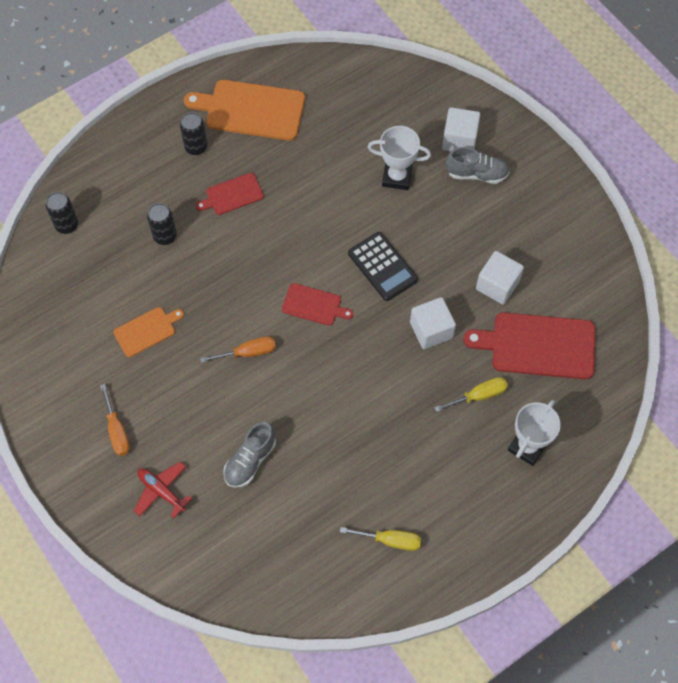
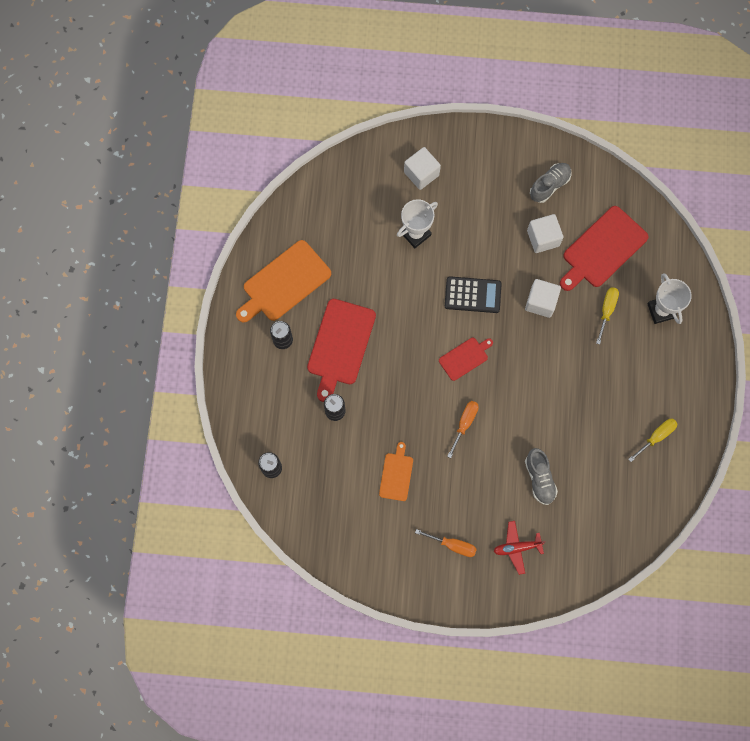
camera: 50 degrees left, 10 degrees up
red cutting board [196,173,264,215] -> red cutting board [307,299,376,402], size x1.83
grey shoe [445,147,509,184] -> grey shoe moved to [530,163,571,203]

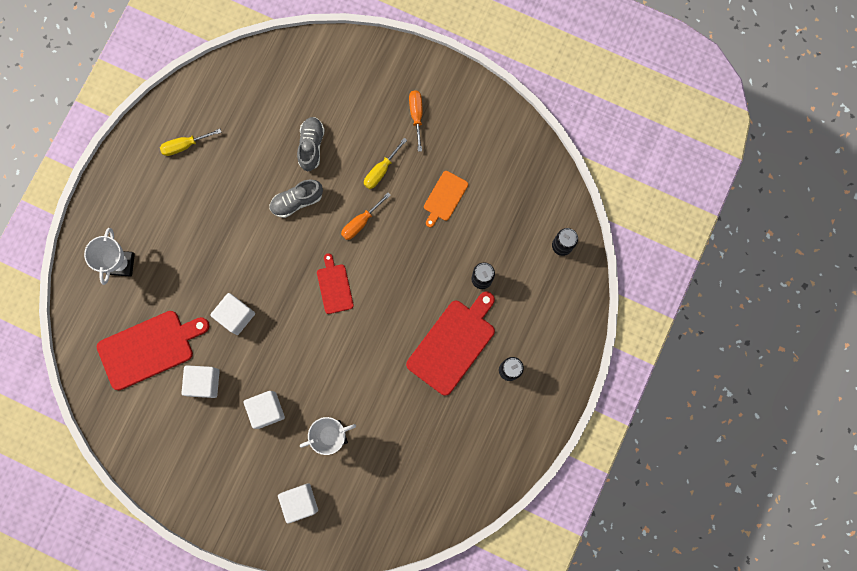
camera: 160 degrees left, 5 degrees up
orange cutting board [236,240,331,323] -> none
orange screwdriver [415,529,477,557] -> orange screwdriver turned 45 degrees clockwise [409,90,423,152]
red cutting board [439,337,493,381] -> red cutting board turned 90 degrees clockwise [317,253,354,314]
black calculator [445,276,502,313] -> none
red plane [493,521,546,575] -> none
grey shoe [530,163,571,203] -> grey shoe moved to [270,180,323,218]
yellow screwdriver [596,287,619,344] -> yellow screwdriver moved to [364,138,407,189]
none -> white cube [244,391,285,429]

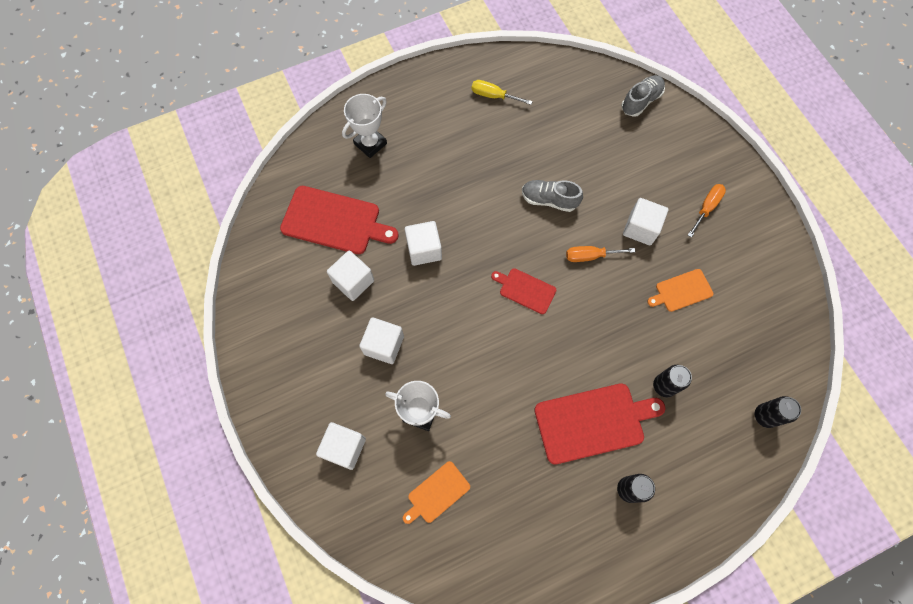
camera: 40 degrees right, 10 degrees down
grey shoe [297,117,325,171] -> grey shoe moved to [621,75,665,117]
red cutting board [317,253,354,314] -> red cutting board turned 90 degrees counterclockwise [491,268,556,314]
yellow screwdriver [364,138,407,189] -> white cube [623,198,668,245]
none -> orange cutting board [403,461,470,524]

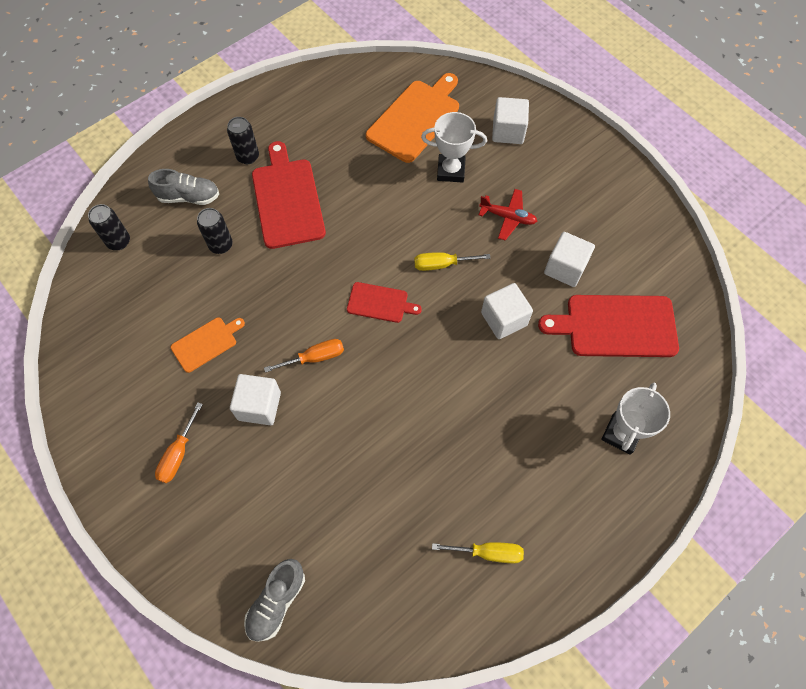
camera: 165 degrees right, 5 degrees down
white cube [359,317,404,364] -> red plane [479,189,537,241]
orange cutting board [403,461,470,524] -> orange cutting board [366,73,459,163], size x1.83
grey shoe [522,180,583,212] -> grey shoe moved to [148,169,219,205]
red cutting board [534,383,665,464] -> red cutting board turned 105 degrees clockwise [252,141,326,249]
none -> yellow screwdriver [414,252,491,271]

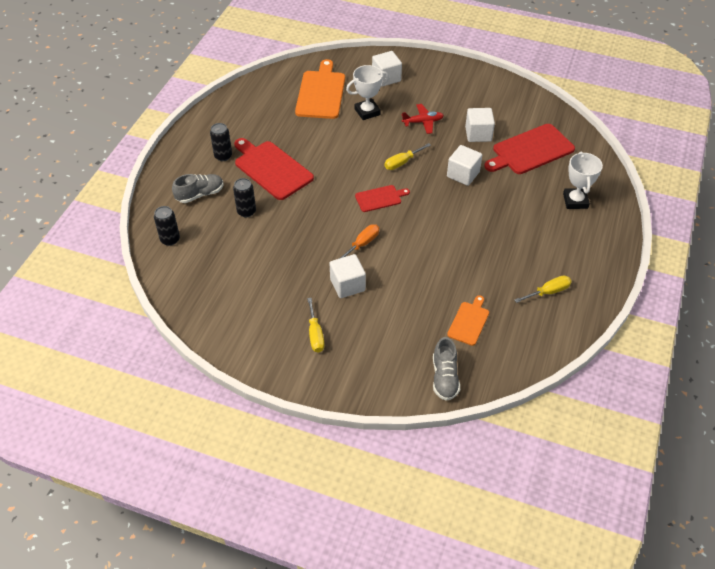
camera: 30 degrees left, 15 degrees down
orange screwdriver [155,402,203,483] -> yellow screwdriver [307,298,325,352]
orange cutting board [171,318,245,373] -> orange cutting board moved to [447,295,489,346]

